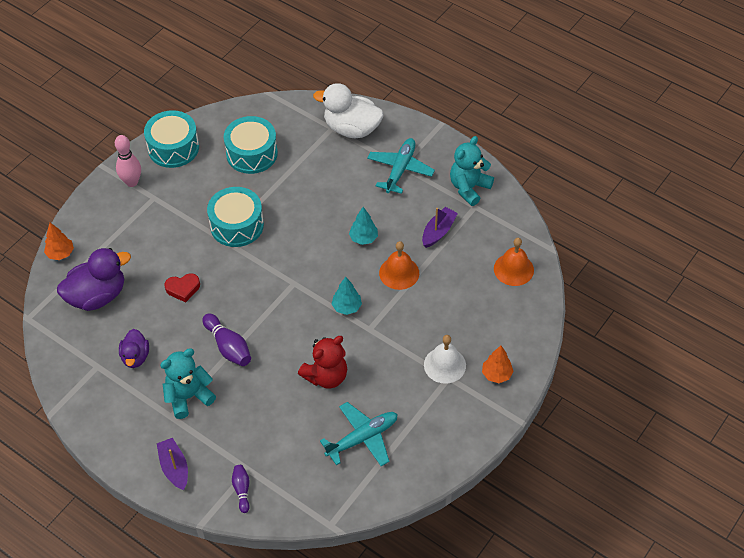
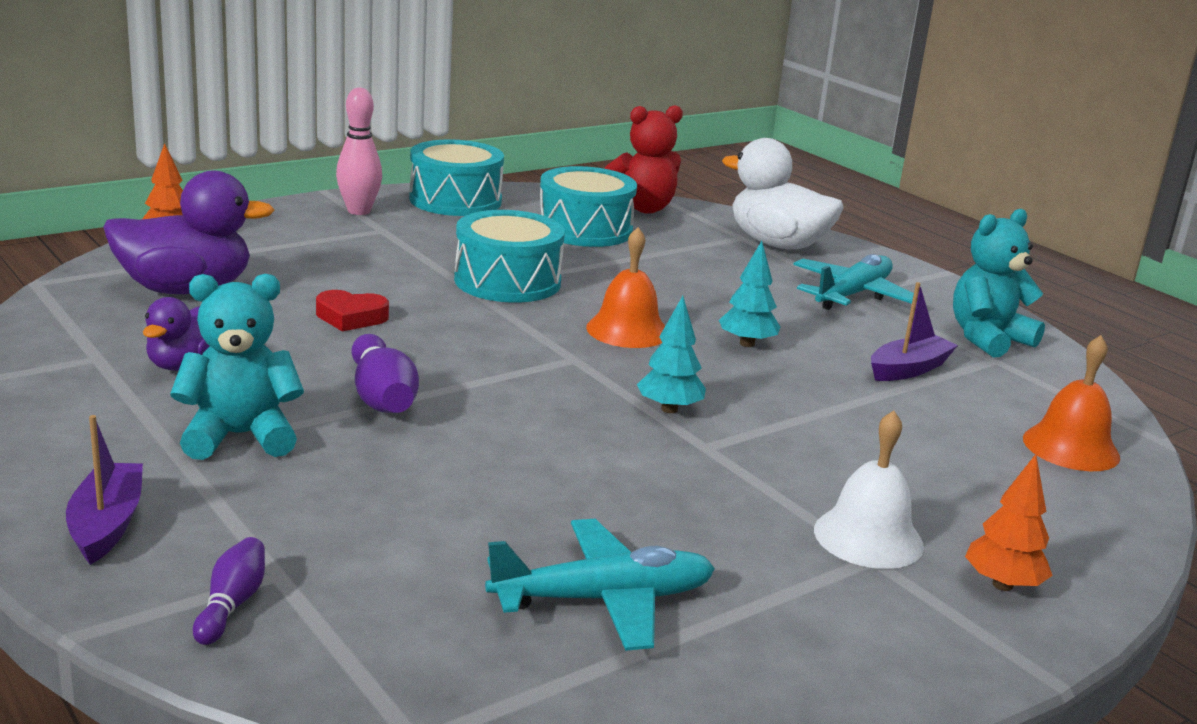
camera: 15 degrees right, 30 degrees down
red teddy bear [298,336,347,389] -> red teddy bear moved to [605,105,683,214]
orange bell [379,241,419,290] -> orange bell moved to [586,227,665,348]

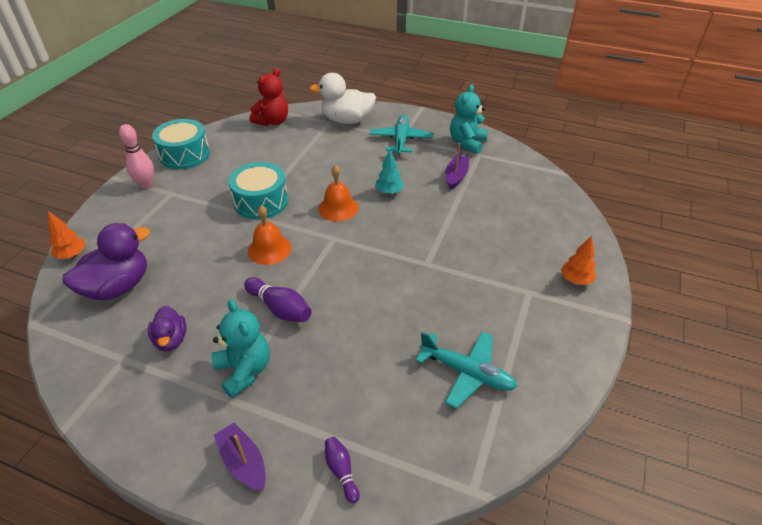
camera: 30 degrees left, 20 degrees up
turquoise teddy bear [170,274,304,460] -> turquoise teddy bear turned 105 degrees clockwise [212,299,270,398]
red heart [316,290,389,331] -> none
turquoise plane [485,519,715,651] -> turquoise plane turned 75 degrees clockwise [416,331,517,409]
turquoise drum [540,166,637,247] -> none
turquoise tree [637,296,706,413] -> none
white bell [814,410,924,569] -> none
orange bell [1023,335,1120,471] -> orange bell moved to [248,205,291,265]

